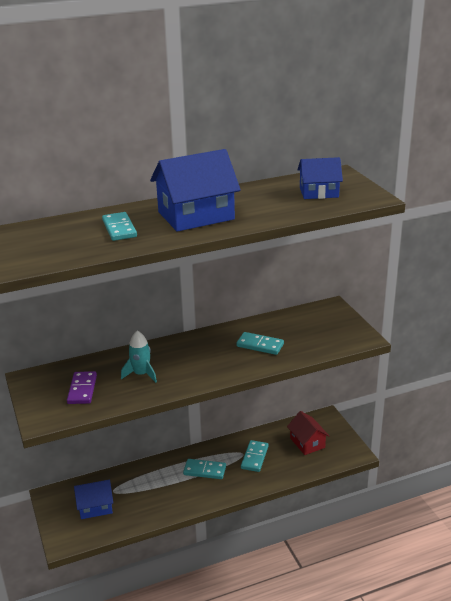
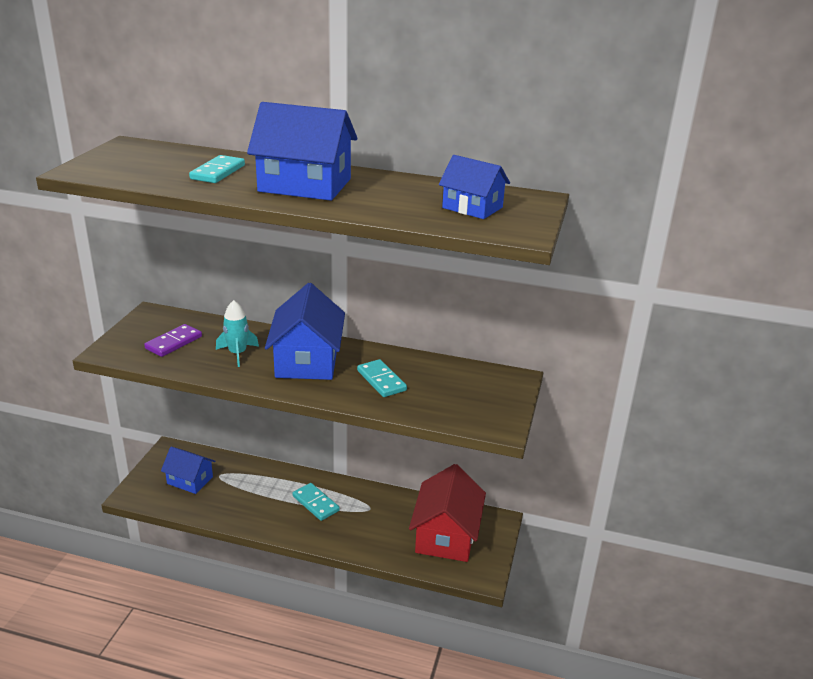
camera: 35 degrees right, 0 degrees up
turquoise domino [241,440,269,472] -> none
red house [287,411,329,455] -> red house [409,464,486,562], size x1.68
none -> blue house [265,283,345,380]

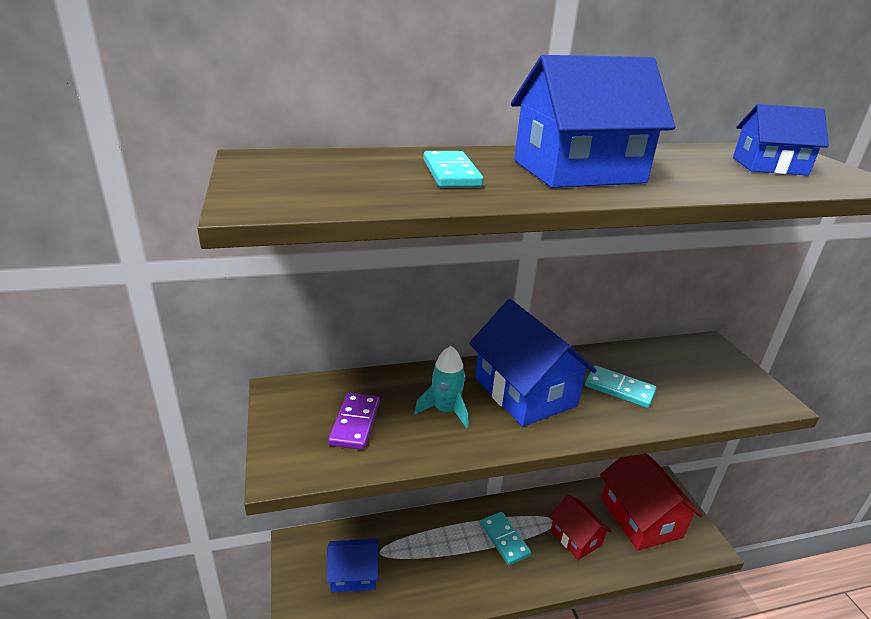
camera: 30 degrees left, 0 degrees up
turquoise domino [292,483,340,521] -> turquoise domino turned 45 degrees clockwise [480,512,531,565]
none -> red house [549,494,611,560]

